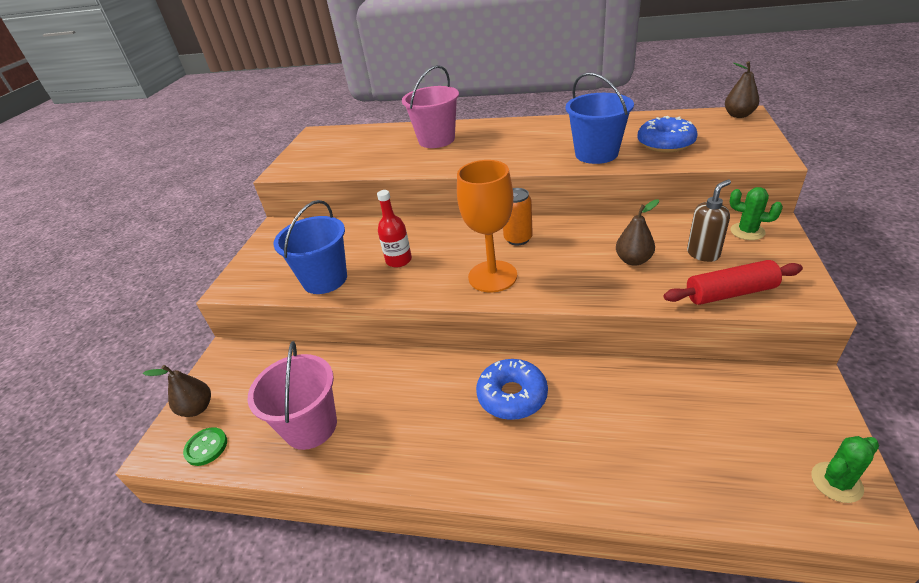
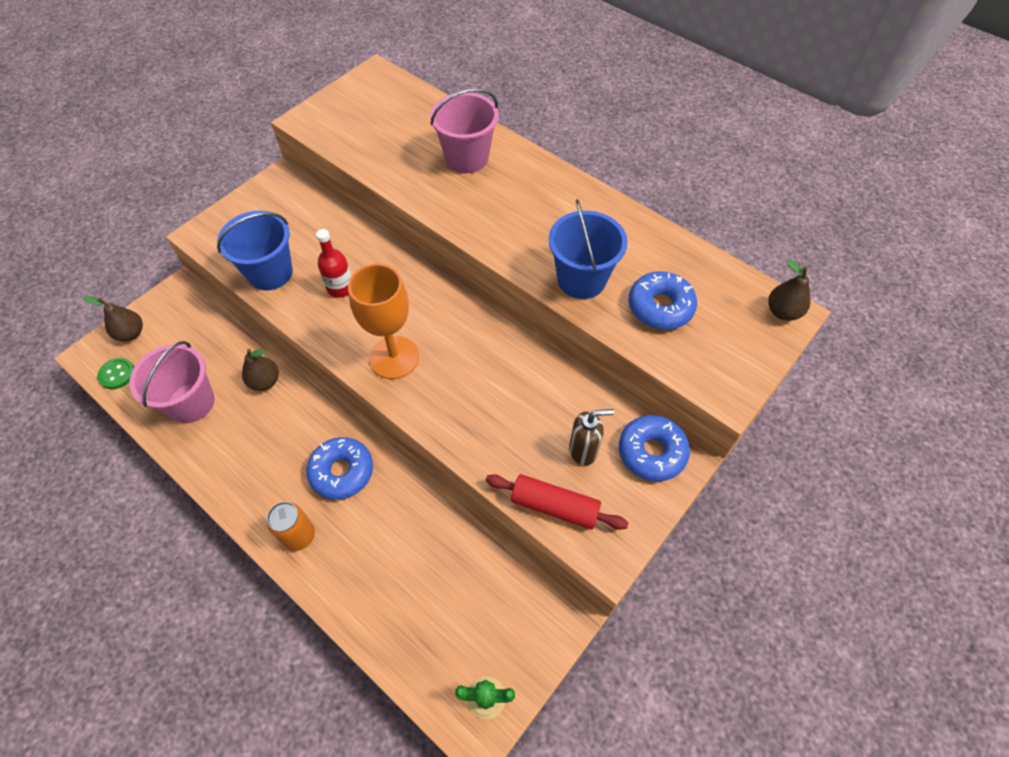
camera: 25 degrees right, 20 degrees up
orange can [503,188,533,246] -> orange can moved to [267,502,315,551]
brown pear [616,199,659,266] -> brown pear moved to [242,349,279,391]
green cactus [730,187,783,240] -> blue donut [619,415,690,482]

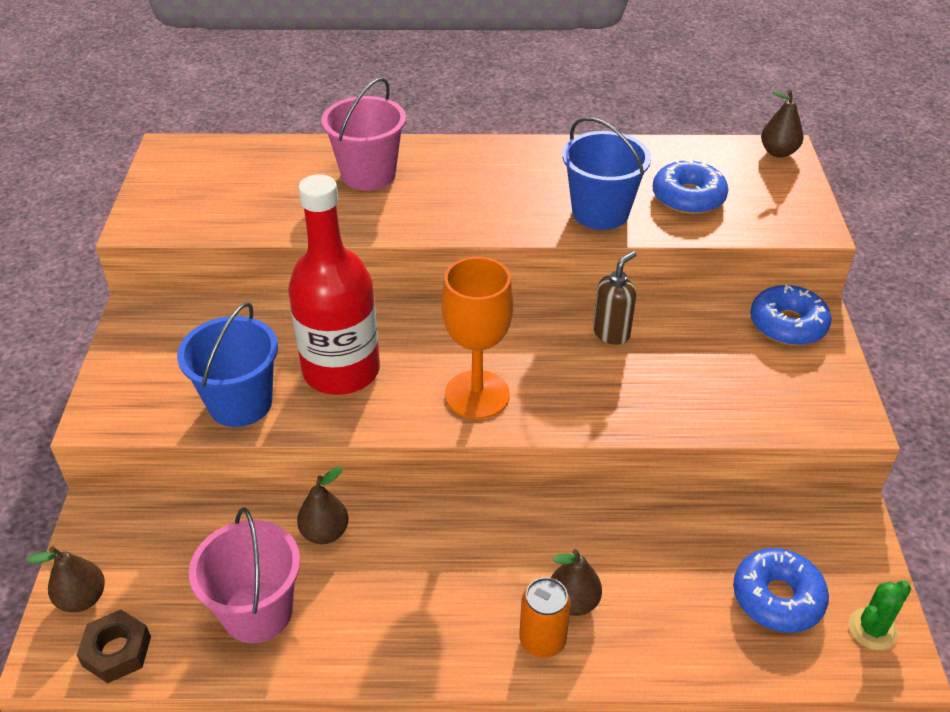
camera: 40 degrees left, 15 degrees down
green button [97,358,134,389] -> brown nut [77,610,151,683]
blue donut [307,437,373,500] -> blue donut moved to [733,548,829,633]
red bottle [316,229,351,298] -> red bottle [288,174,380,395], size x2.09
red rolling pin [485,474,628,530] -> none
brown soap dispenser [569,409,614,466] -> brown soap dispenser moved to [593,251,637,345]
none -> brown pear [551,549,602,616]

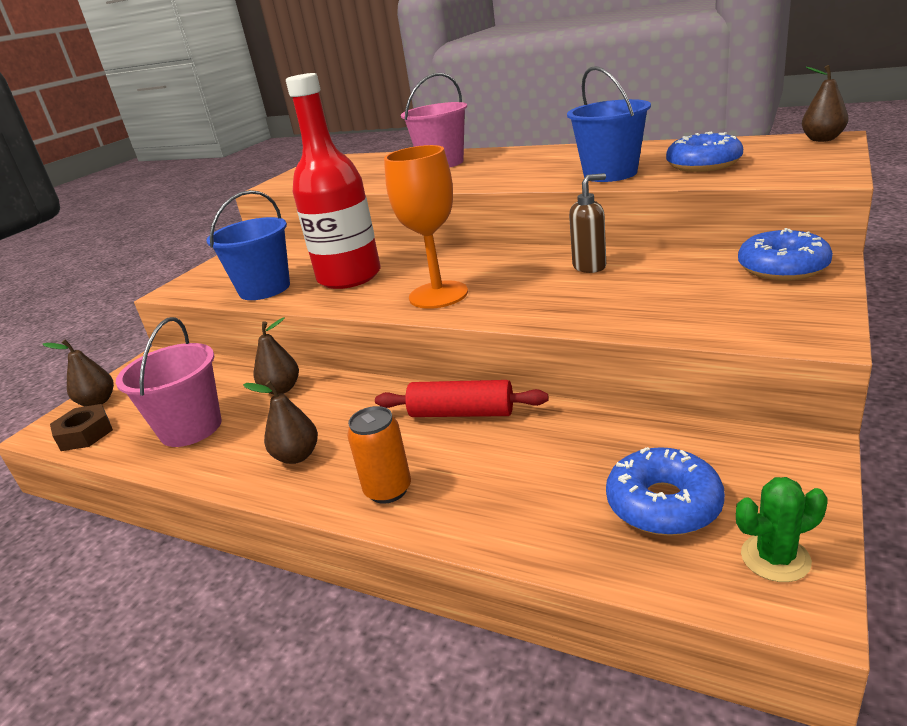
camera: 30 degrees right, 15 degrees down
brown pear [551,549,602,616] -> brown pear moved to [243,381,318,464]
none -> red rolling pin [375,380,548,417]

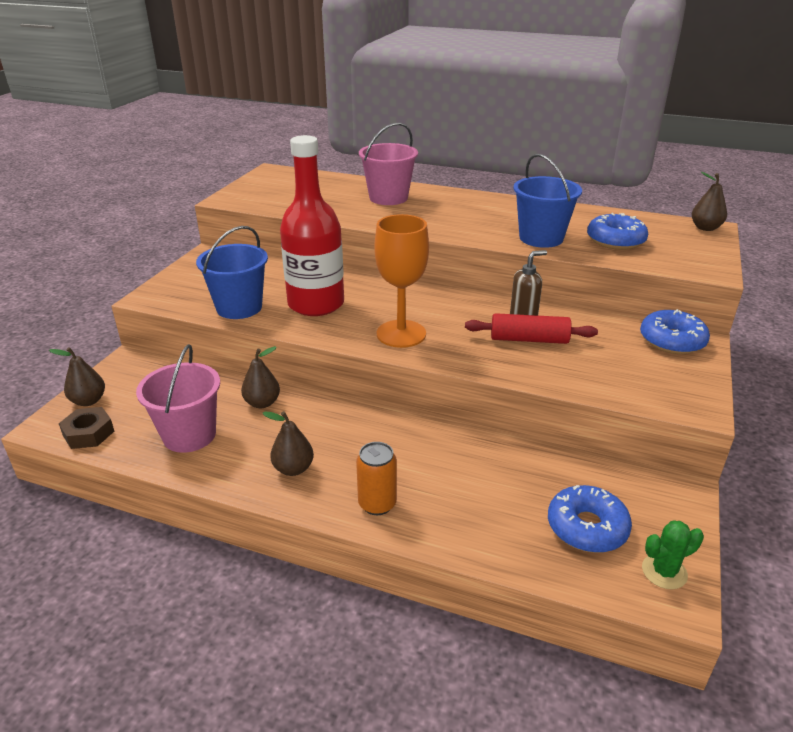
camera: 10 degrees left, 5 degrees up
red rolling pin [375,380,548,417] -> red rolling pin moved to [465,313,598,344]

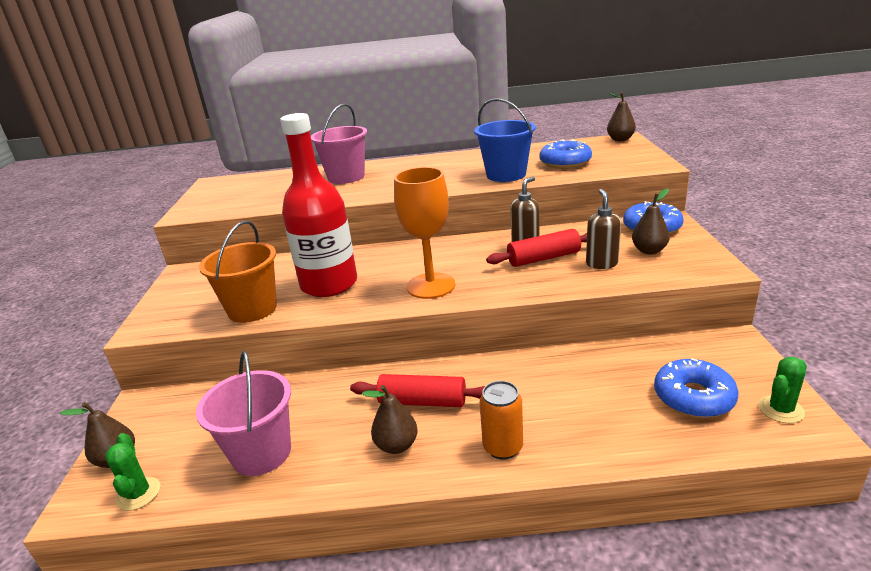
camera: 20 degrees left, 5 degrees down
brown nut [59,407,114,449] -> green cactus [105,433,161,511]
blue bucket [196,226,268,319] -> orange bucket [199,221,277,323]
brown pear [241,346,280,408] -> brown pear moved to [632,188,670,254]
none -> red rolling pin [350,374,485,407]
none -> brown soap dispenser [586,189,621,269]

